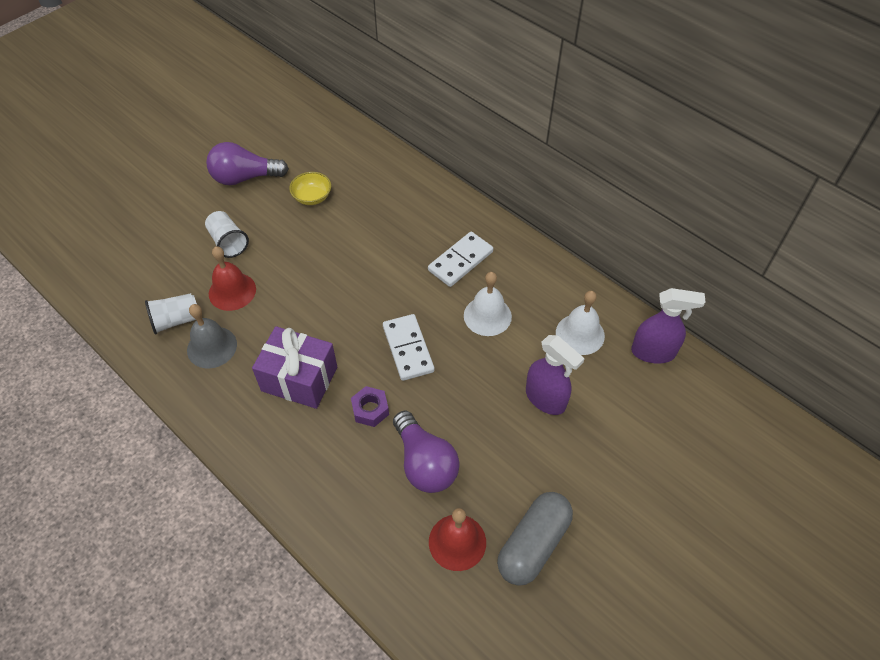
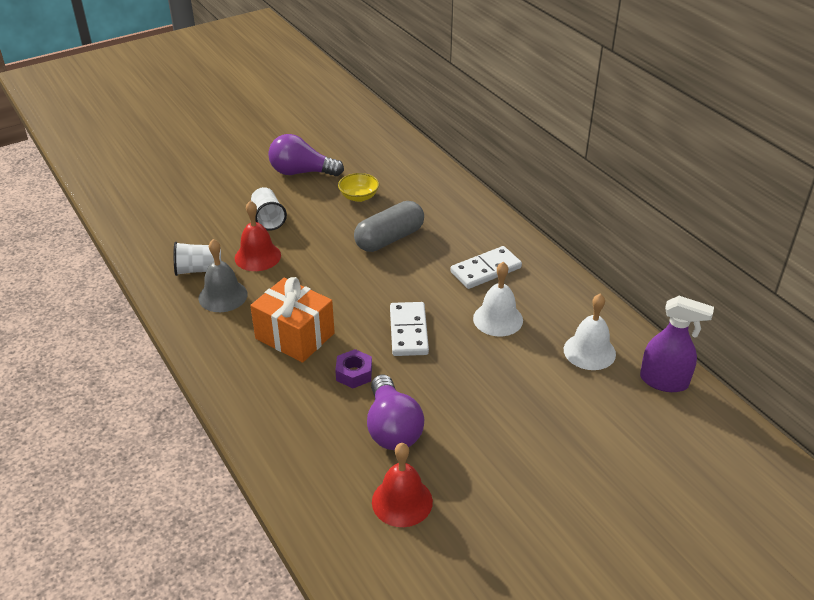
camera: 15 degrees right, 15 degrees down
purple gift [252,326,337,409] -> orange gift [250,277,335,363]
grey capsule [497,492,573,586] -> grey capsule moved to [354,201,424,252]
purple spray bottle [526,335,585,415] -> none

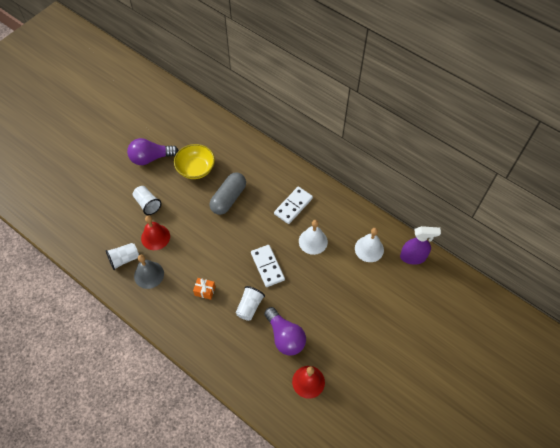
camera: 20 degrees left, 20 degrees up
orange gift [250,277,335,363] -> orange gift [193,278,215,300], size x0.48
purple nut [335,349,372,388] -> white cup [236,286,265,321]
yellow bowl [338,173,379,202] -> yellow bowl [174,144,215,179], size x1.54

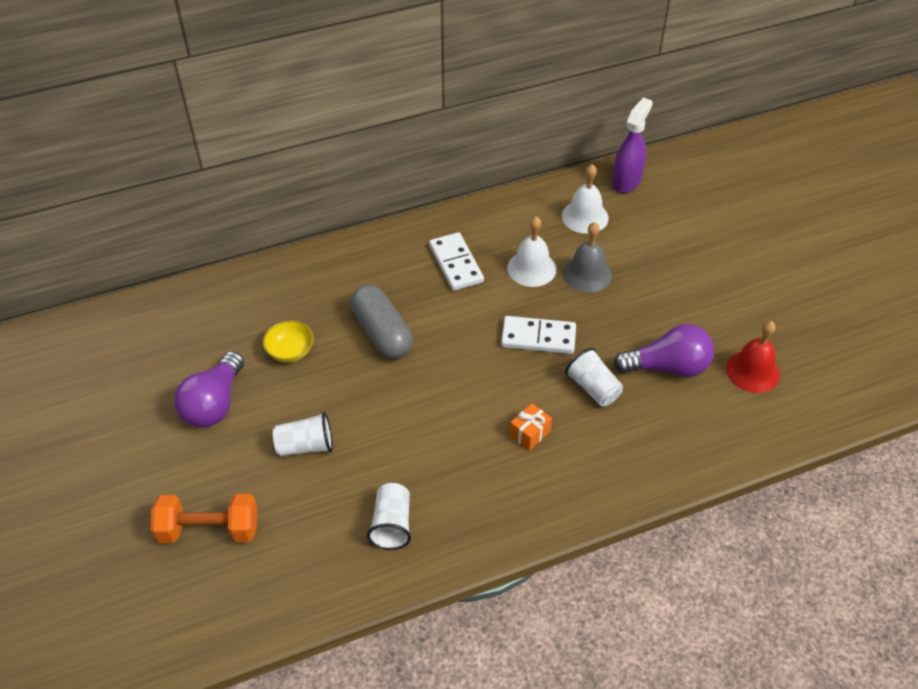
camera: 60 degrees left, 10 degrees down
grey bell [134,255,164,289] -> grey bell moved to [563,222,612,293]
red bell [141,215,170,250] -> none
yellow bowl [174,144,215,179] -> yellow bowl [263,321,314,363], size x0.65
none -> orange dumbbell [151,494,257,543]

